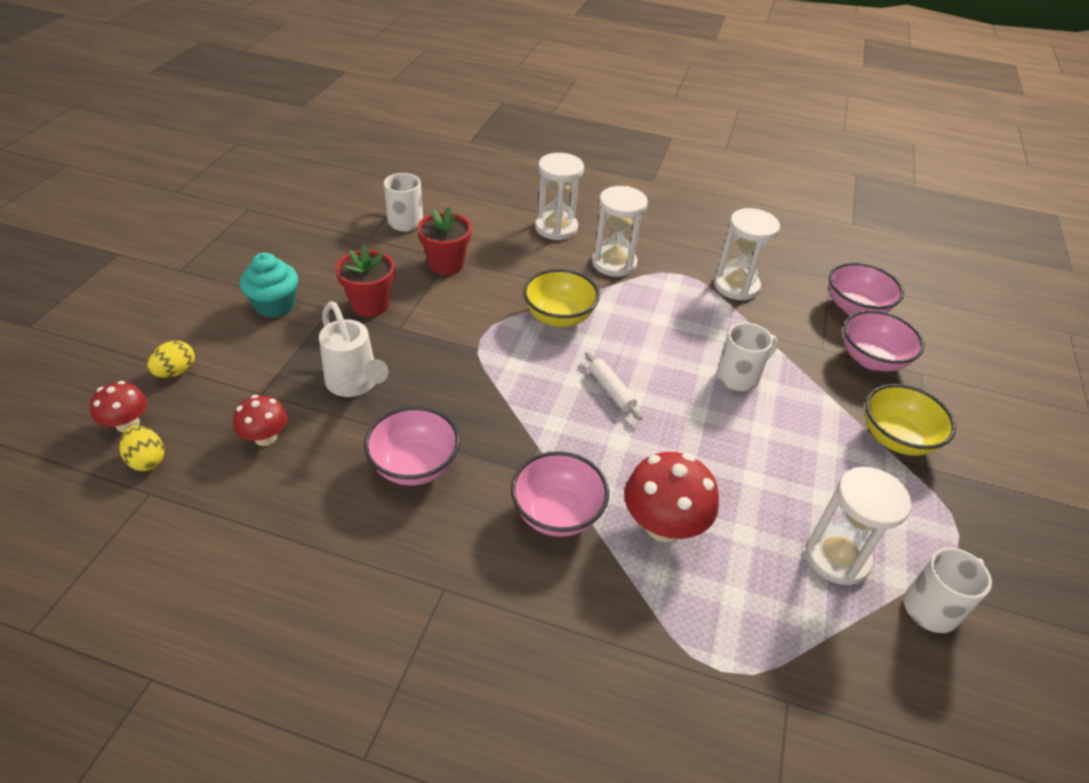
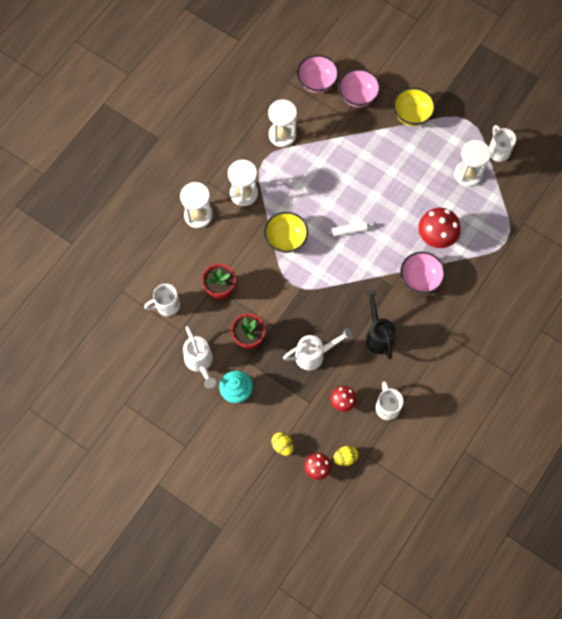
camera: 70 degrees left, 25 degrees up
pink bowl [364,406,460,486] -> black watering can [365,290,396,360]
white mug [717,323,778,391] -> white mug moved to [376,381,404,420]
none -> white watering can [183,326,216,389]

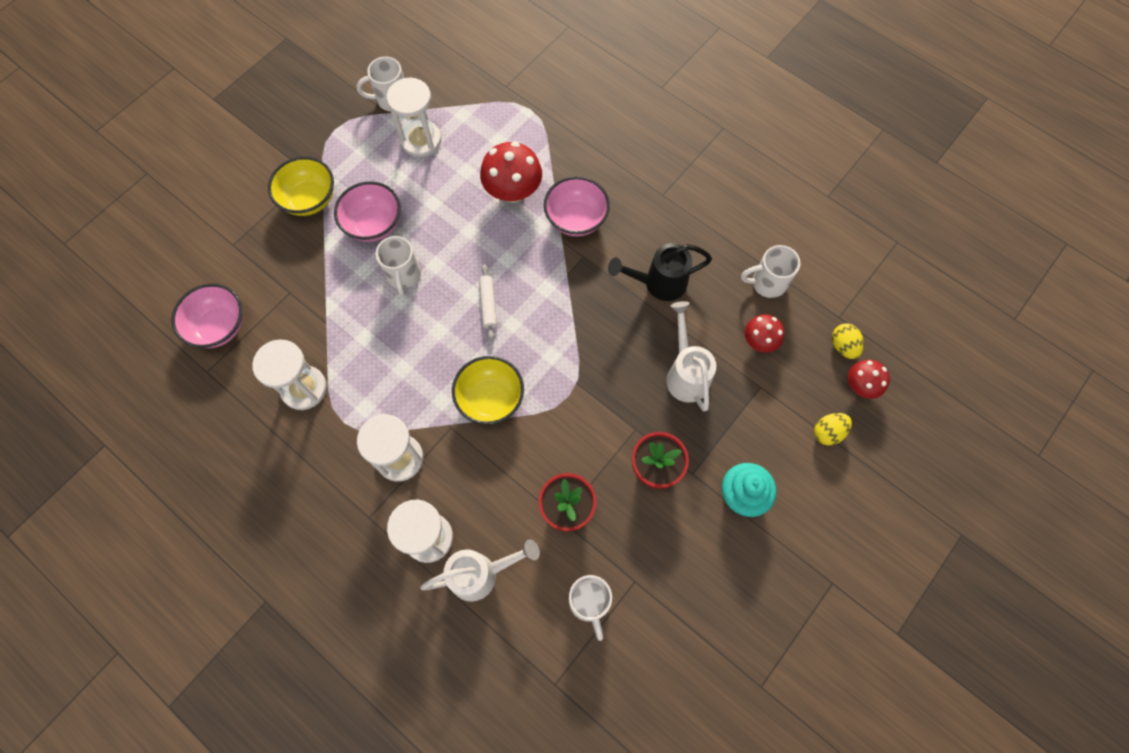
camera: 85 degrees left, 0 degrees up
white watering can [183,326,216,389] -> white watering can moved to [420,539,540,601]
pink bowl [338,69,380,107] -> pink bowl moved to [334,181,401,242]
none -> white mug [376,236,421,296]

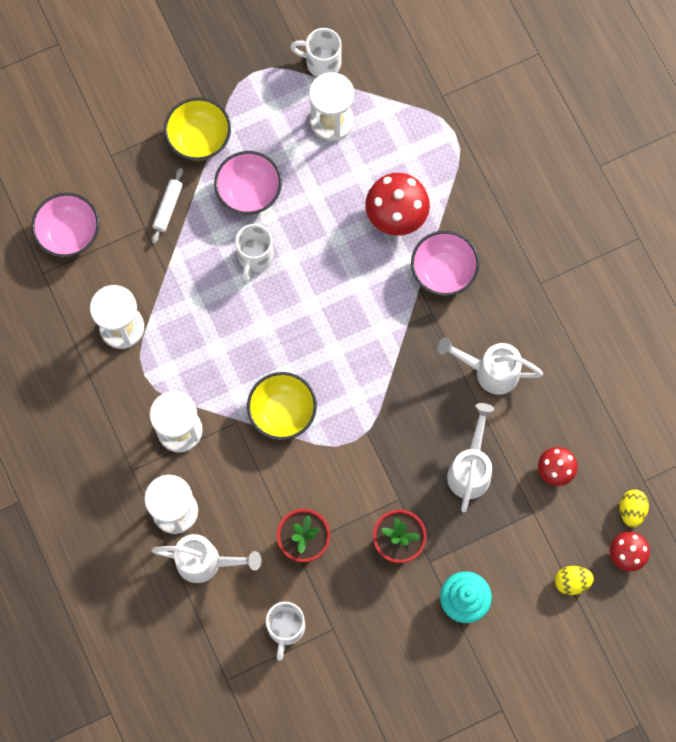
camera: 25 degrees right, 5 degrees up
white rolling pin [479,264,497,341] -> white rolling pin moved to [152,168,183,244]
black watering can [608,243,712,301] -> white watering can [437,337,543,395]
white mug [741,245,800,298] -> none

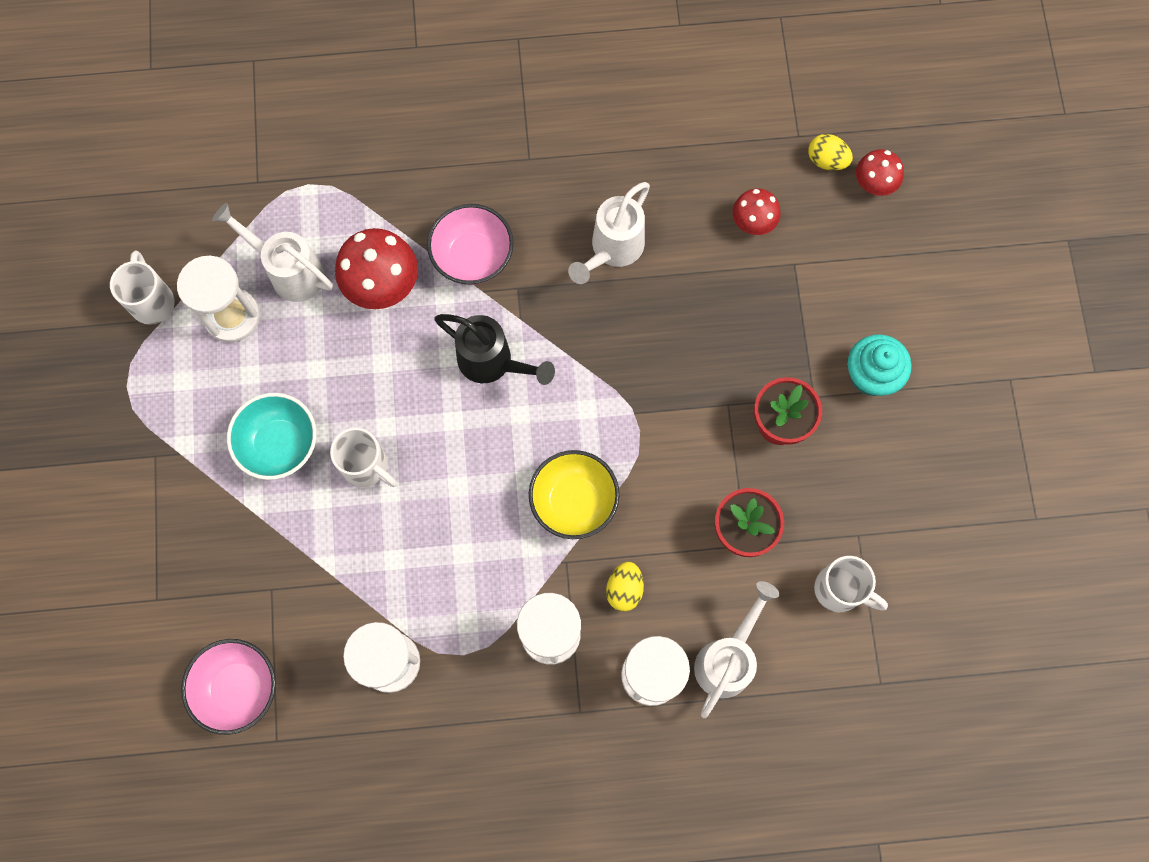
camera: 70 degrees left, 0 degrees up
white rolling pin [152,168,183,244] -> none
yellow bowl [164,97,231,161] -> none
pink bowl [214,151,282,215] -> turquoise bowl [227,393,317,480]
white mug [290,28,342,77] -> white mug turned 135 degrees clockwise [110,251,175,325]
white watering can [447,403,494,512] -> white watering can moved to [212,203,333,302]
yellow egg [555,566,594,595] -> yellow egg moved to [606,562,644,611]
none -> black watering can [434,314,555,385]

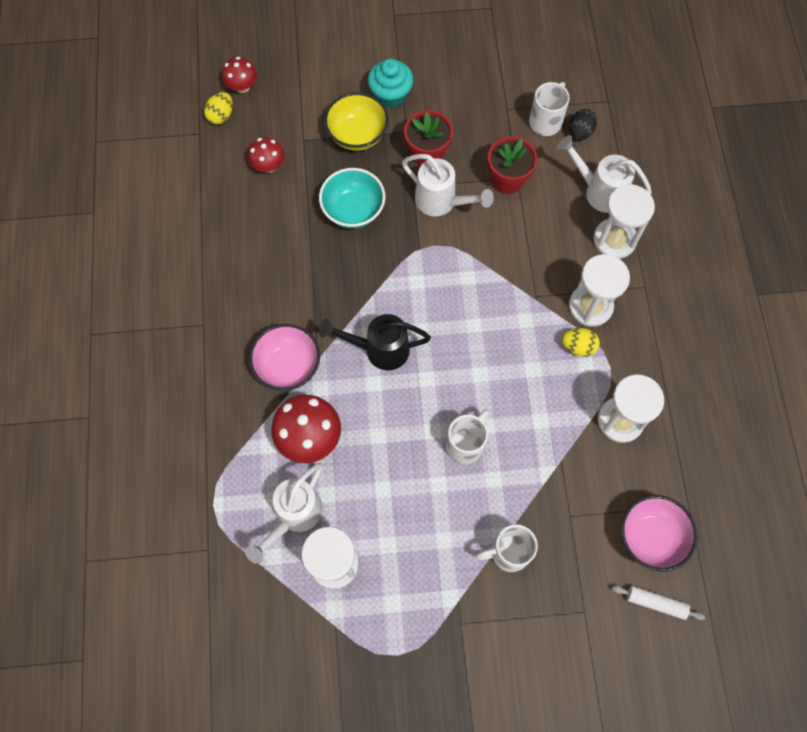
camera: 90 degrees left, 5 degrees down
white mug [110,251,175,325] -> white mug moved to [475,524,538,572]
turquoise bowl [227,393,317,480] -> turquoise bowl moved to [319,168,386,229]
black watering can [434,314,555,385] -> black watering can turned 120 degrees counterclockwise [319,314,431,370]
yellow bowl [529,450,620,539] -> yellow bowl moved to [324,92,389,151]
white watering can [568,182,650,284] -> white watering can moved to [402,154,494,216]
yellow egg [606,562,644,611] -> yellow egg moved to [562,328,600,357]
none -> black egg [569,109,597,140]
none -> white rolling pin [612,586,705,620]

